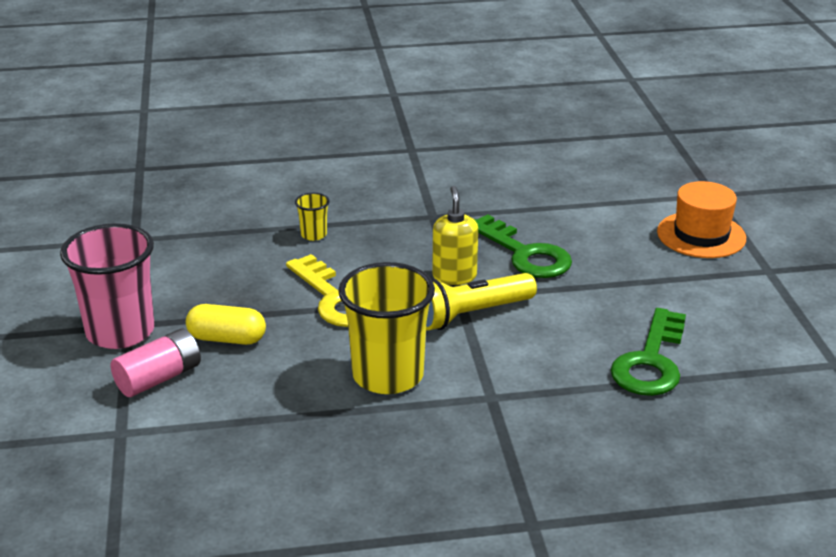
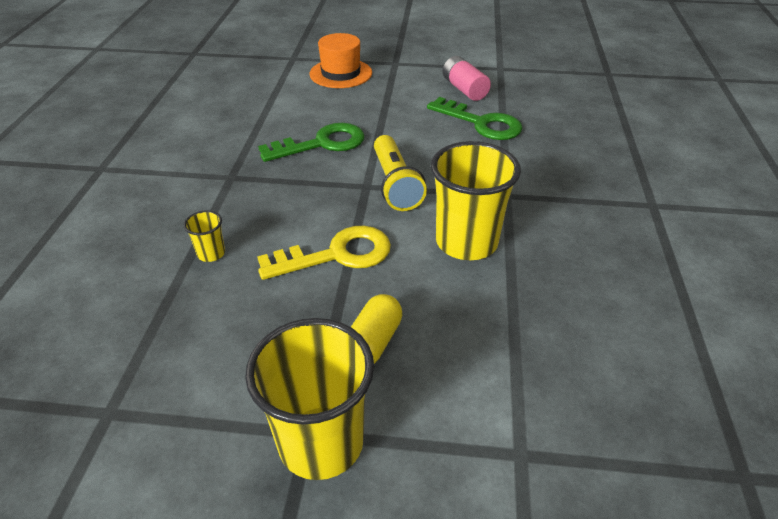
camera: 75 degrees left, 10 degrees up
pink cup [60,223,154,349] -> yellow cup [245,318,374,480]
pink battery [111,329,201,397] -> pink battery moved to [442,56,491,101]
yellow soap dispenser [432,186,478,285] -> none

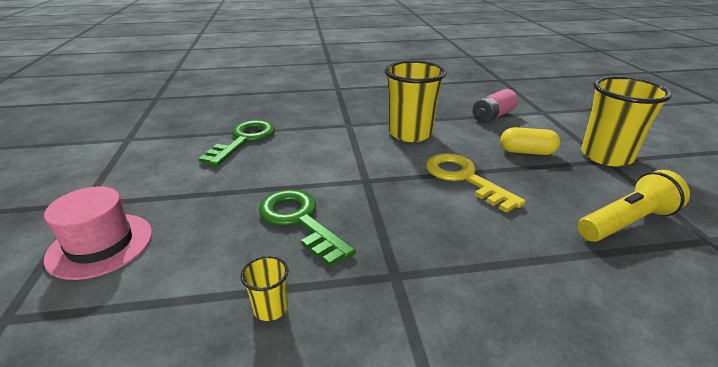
camera: 105 degrees left, 10 degrees down
yellow cup [184,210,225,262] -> yellow cup moved to [240,256,288,321]
orange hat [310,33,372,88] -> pink hat [44,186,152,280]
yellow flashlight [374,135,427,211] -> yellow flashlight moved to [578,170,690,242]
pink battery [442,56,491,101] -> pink battery moved to [473,89,518,123]

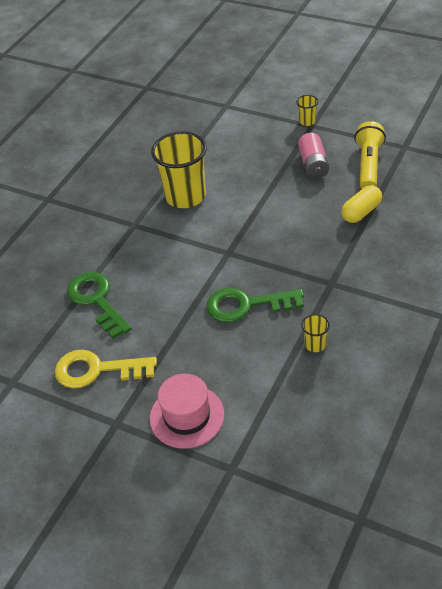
camera: 50 degrees left, 15 degrees up
yellow key [426,153,526,213] -> yellow key moved to [55,350,157,389]
pink battery [473,89,518,123] -> pink battery moved to [298,133,329,179]
yellow capsule [500,127,560,155] -> yellow capsule moved to [341,185,382,223]
yellow cup [581,76,672,167] -> yellow cup [296,95,318,126], size x0.44

